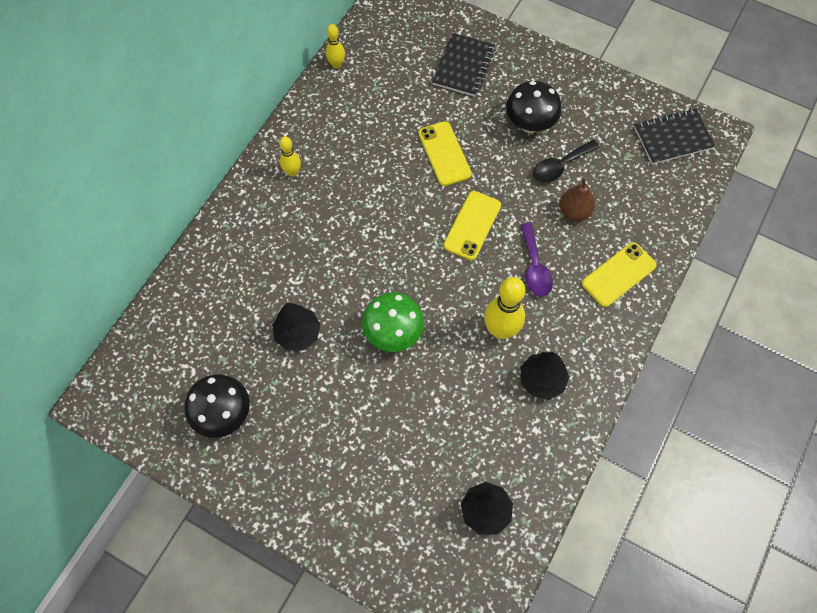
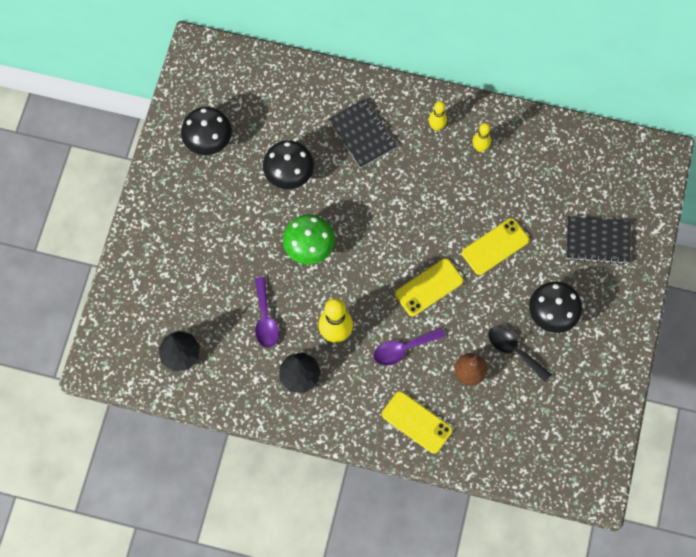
camera: 75 degrees right, 5 degrees up
black tree [272,303,320,350] -> black mushroom [263,140,314,189]
yellow bowling pin [326,24,345,69] -> yellow bowling pin moved to [473,123,491,152]
yellow phone [443,191,501,260] -> yellow phone turned 45 degrees counterclockwise [395,259,463,316]
black notebook [634,108,715,165] -> black notebook moved to [328,99,397,168]
none -> purple spoon [255,277,279,348]

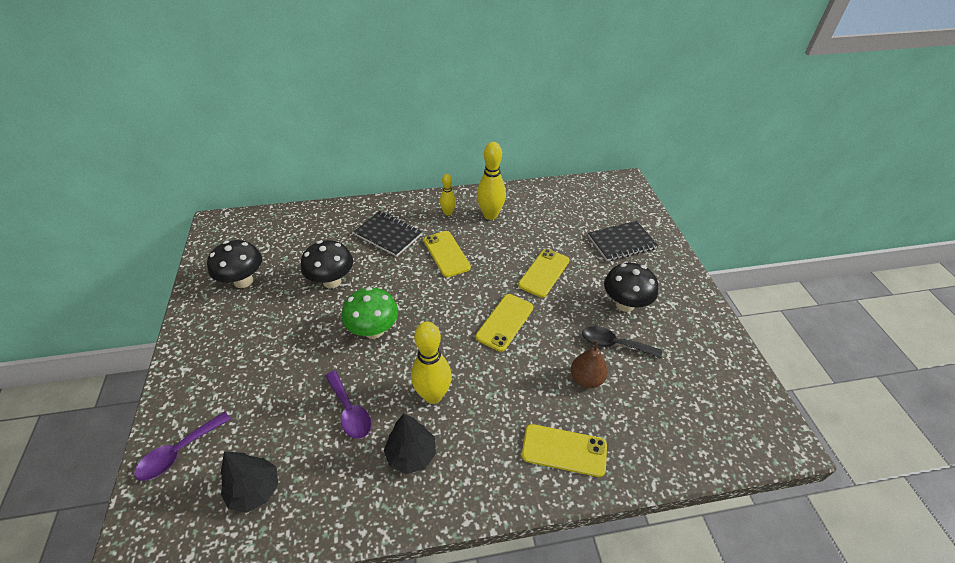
camera: 25 degrees left, 25 degrees down
purple spoon [374,328,445,366] -> purple spoon moved to [134,412,231,481]
yellow bowling pin [473,123,491,152] -> yellow bowling pin [477,142,506,220], size x1.78
none -> yellow phone [424,231,471,277]

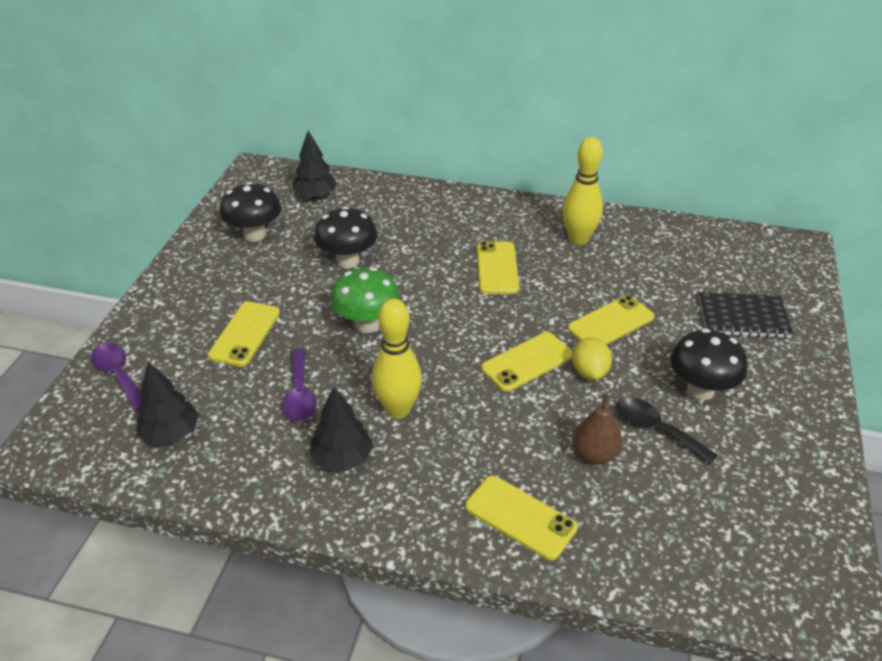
camera: 25 degrees right, 5 degrees down
purple spoon [134,412,231,481] -> purple spoon turned 75 degrees clockwise [91,343,143,411]
black notebook [353,211,422,257] -> none
yellow bowling pin [440,174,456,216] -> none
none -> yellow phone [208,301,280,367]
none -> black tree [293,131,337,199]
none -> yellow lemon [572,337,612,380]

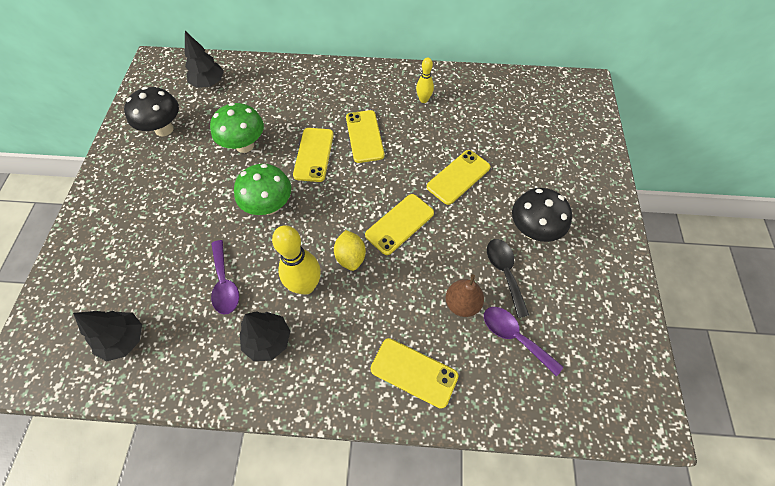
camera: 10 degrees left, 20 degrees up
purple spoon [91,343,143,411] -> purple spoon moved to [484,307,563,376]
yellow phone [208,301,280,367] -> yellow phone moved to [293,128,334,182]
black mushroom [314,206,377,268] -> green mushroom [210,103,264,153]
yellow bowling pin [562,137,603,245] -> yellow bowling pin [416,57,434,103], size x0.56
yellow lemon [572,337,612,380] -> yellow lemon moved to [334,230,366,271]
black spoon [616,397,718,465] -> black spoon turned 45 degrees clockwise [487,239,529,318]
black notebook [699,292,793,339] -> none

